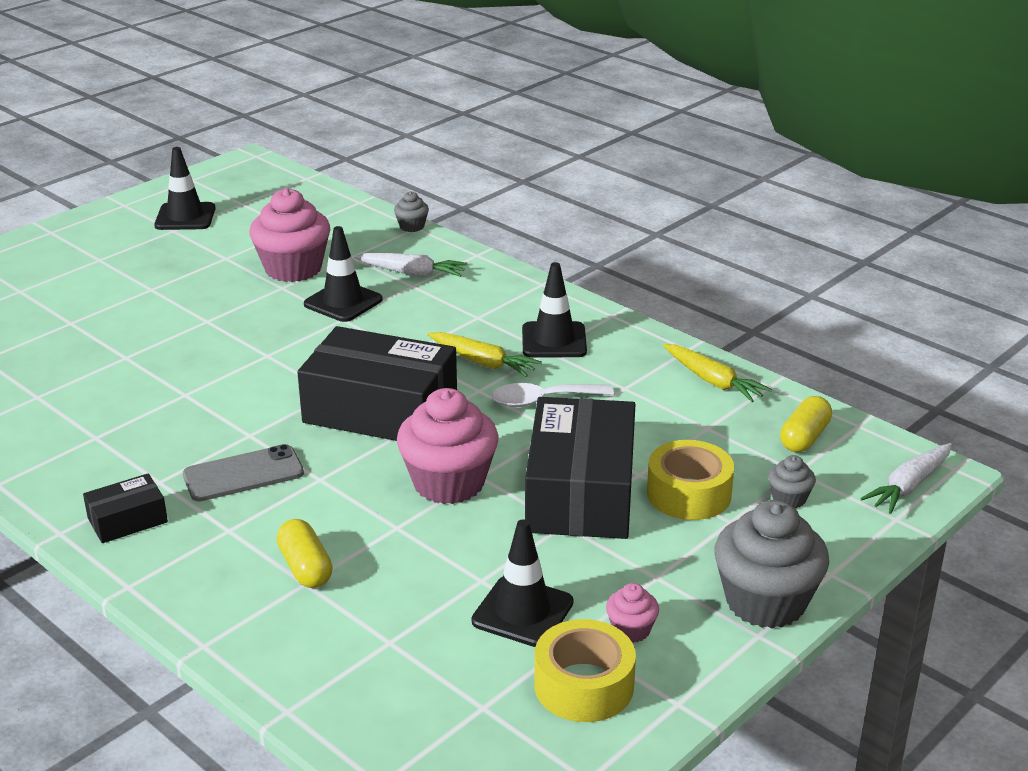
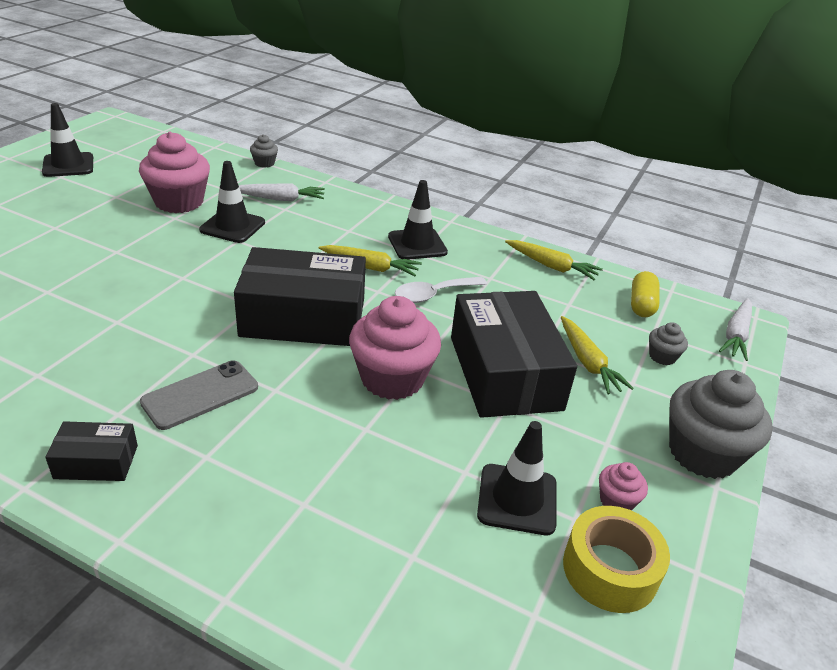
camera: 20 degrees left, 5 degrees up
black box [83,473,168,543] -> black box turned 45 degrees clockwise [45,421,138,481]
yellow capsule [277,519,333,588] -> none
yellow tape [647,440,734,520] -> yellow carrot [561,316,634,394]

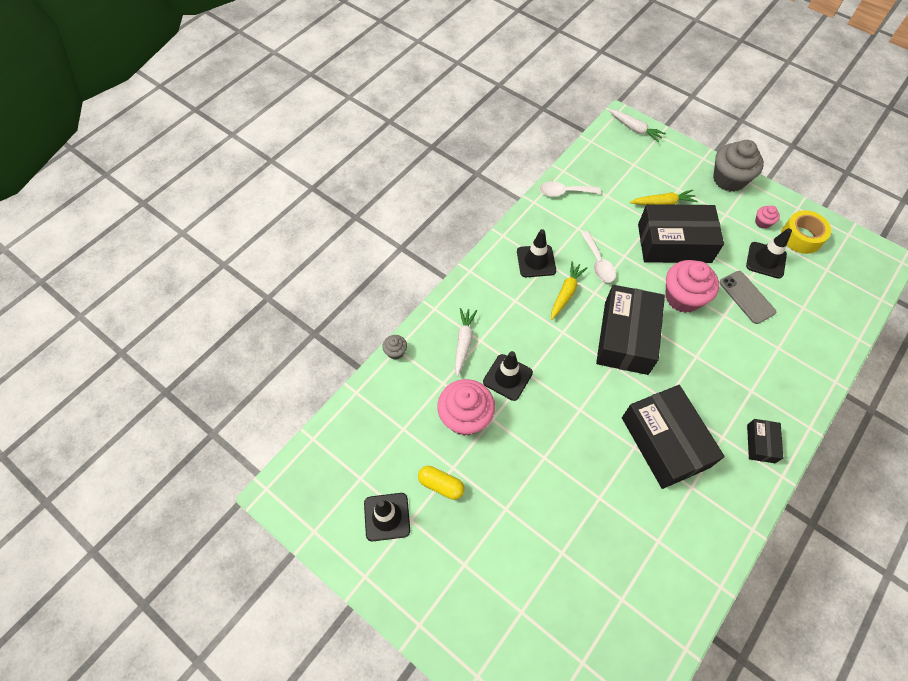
camera: 75 degrees left, 25 degrees up
grey phone [140,360,258,430] -> grey phone moved to [719,271,776,324]
yellow carrot [505,240,603,280] -> white spoon [539,181,601,197]
yellow capsule [631,271,660,317] -> yellow capsule moved to [418,466,465,500]
grey cupcake [649,322,688,365] -> none
none -> black box [622,385,725,489]

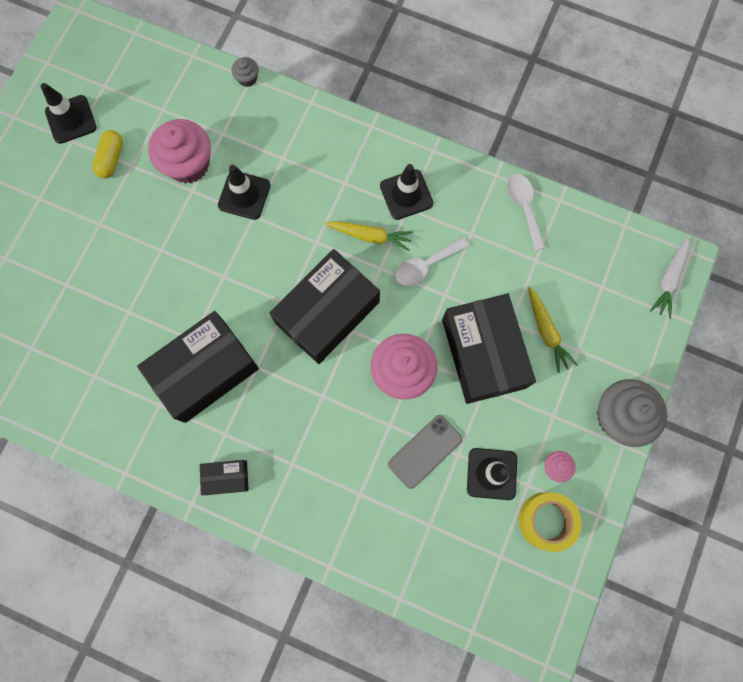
camera: 75 degrees right, 15 degrees up
white carrot [455,308,477,376] -> none
black box [596,285,665,375] -> black box turned 45 degrees counterclockwise [269,249,380,364]

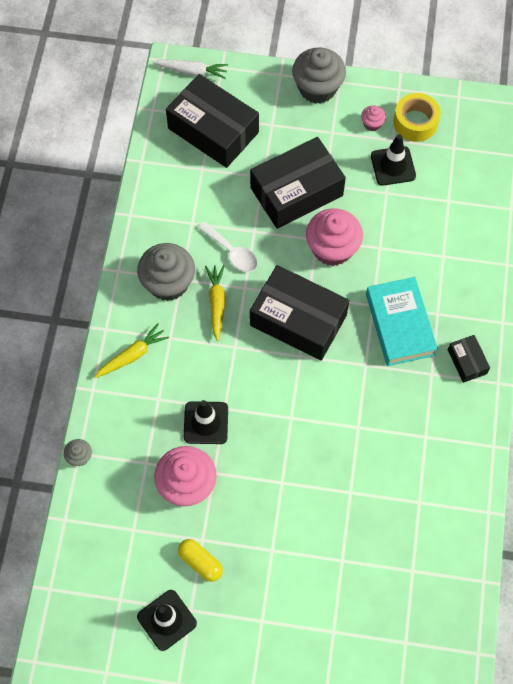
camera: 105 degrees left, 10 degrees down
yellow capsule [92,130,123,179] -> yellow capsule turned 45 degrees clockwise [178,539,223,582]
black box [137,311,259,423] -> black box moved to [166,74,259,168]
black traffic cone [380,164,433,220] -> grey cupcake [137,243,195,301]
grey phone [388,415,462,489] -> none
white spoon [507,174,545,251] -> none
yellow carrot [528,287,578,373] -> yellow carrot moved to [95,324,169,378]
none -> turquoise book [366,277,438,366]

